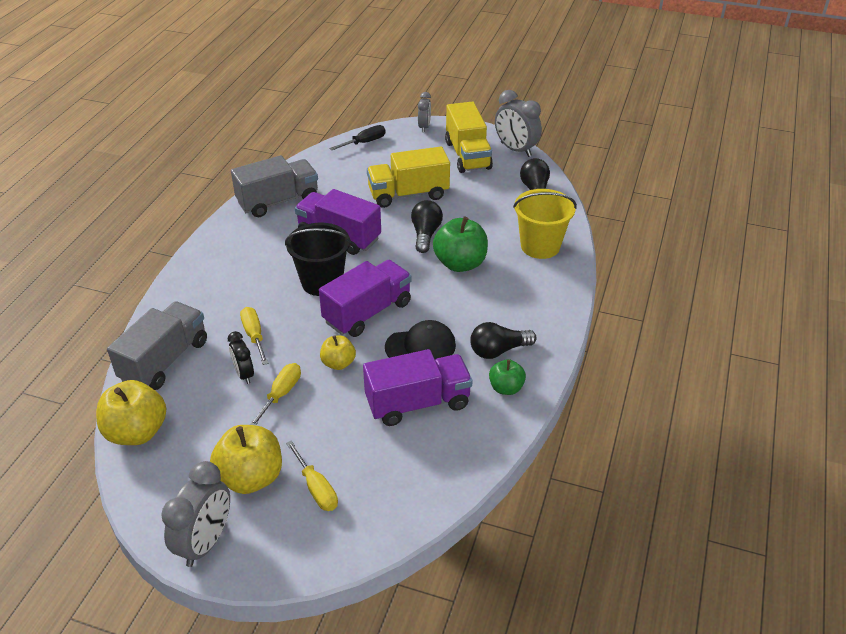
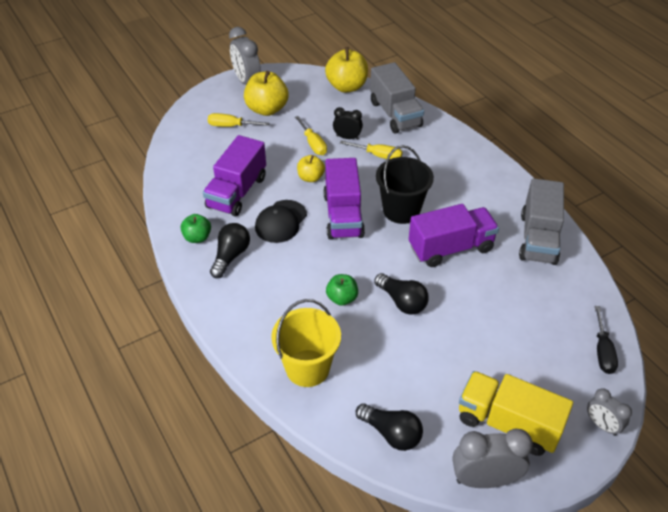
camera: 130 degrees right, 5 degrees up
yellow truck [367,147,450,208] -> none
green apple [433,216,488,272] -> green apple [326,274,358,306], size x0.58

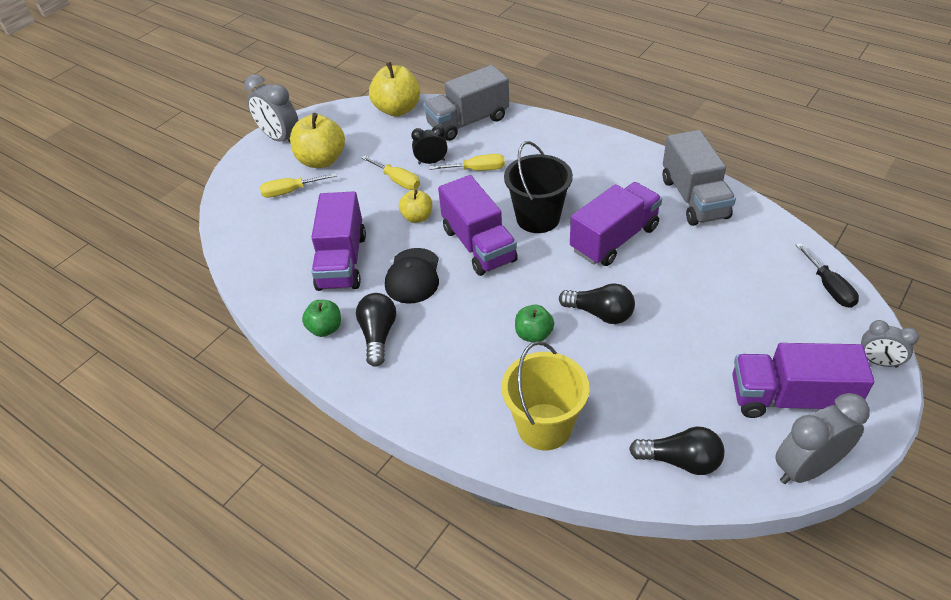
camera: 20 degrees left, 0 degrees up
grey truck [370,62,424,133] -> grey truck turned 105 degrees clockwise [423,65,509,141]
yellow truck [459,371,573,456] -> purple truck [732,343,875,418]

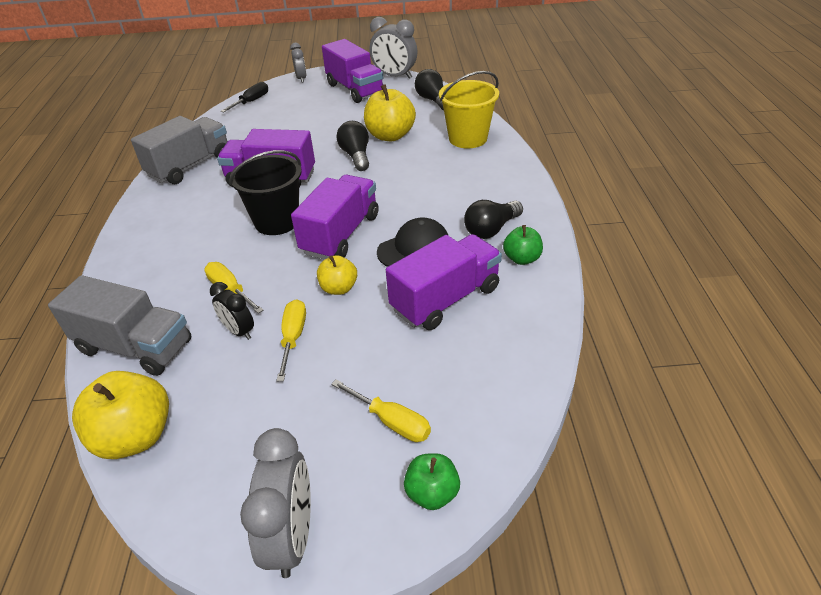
camera: 130 degrees left, 5 degrees down
yellow apple [290,113,345,168] -> yellow apple moved to [364,84,416,141]
green apple [515,305,554,343] -> green apple moved to [404,453,460,510]

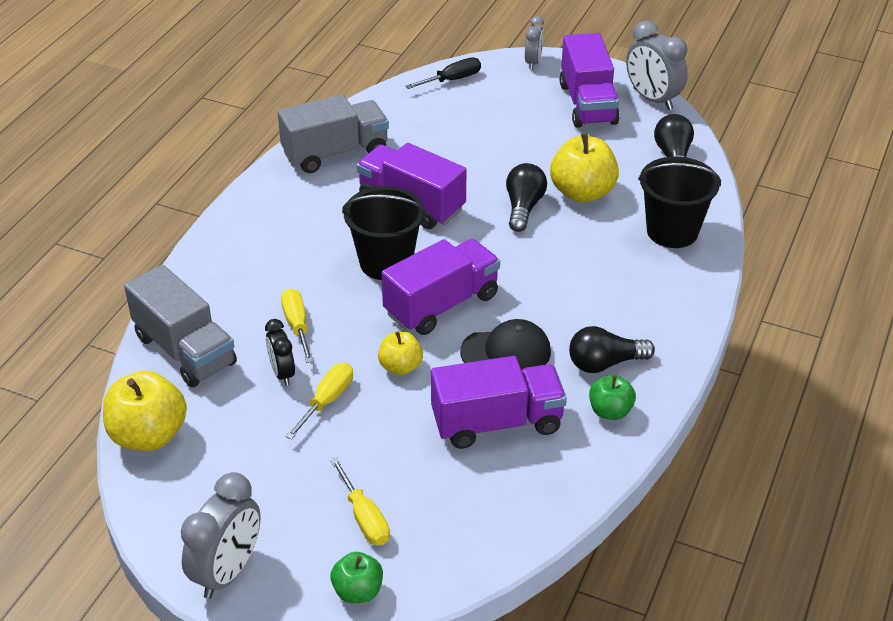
camera: 25 degrees right, 0 degrees up
yellow bucket [439,71,499,148] -> black bucket [638,157,721,248]

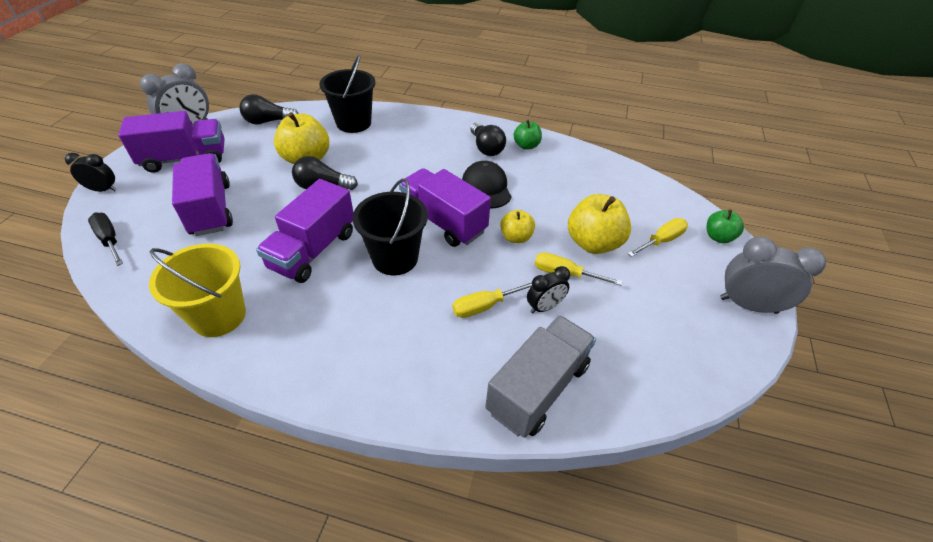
camera: 100 degrees left, 5 degrees up
yellow apple [103,371,187,451] -> yellow apple moved to [568,194,631,254]
grey truck [278,94,389,173] -> yellow bucket [149,244,246,337]
purple truck [431,356,567,449] -> purple truck moved to [172,153,233,236]
grey clock [525,16,544,70] -> black clock [65,153,117,192]

